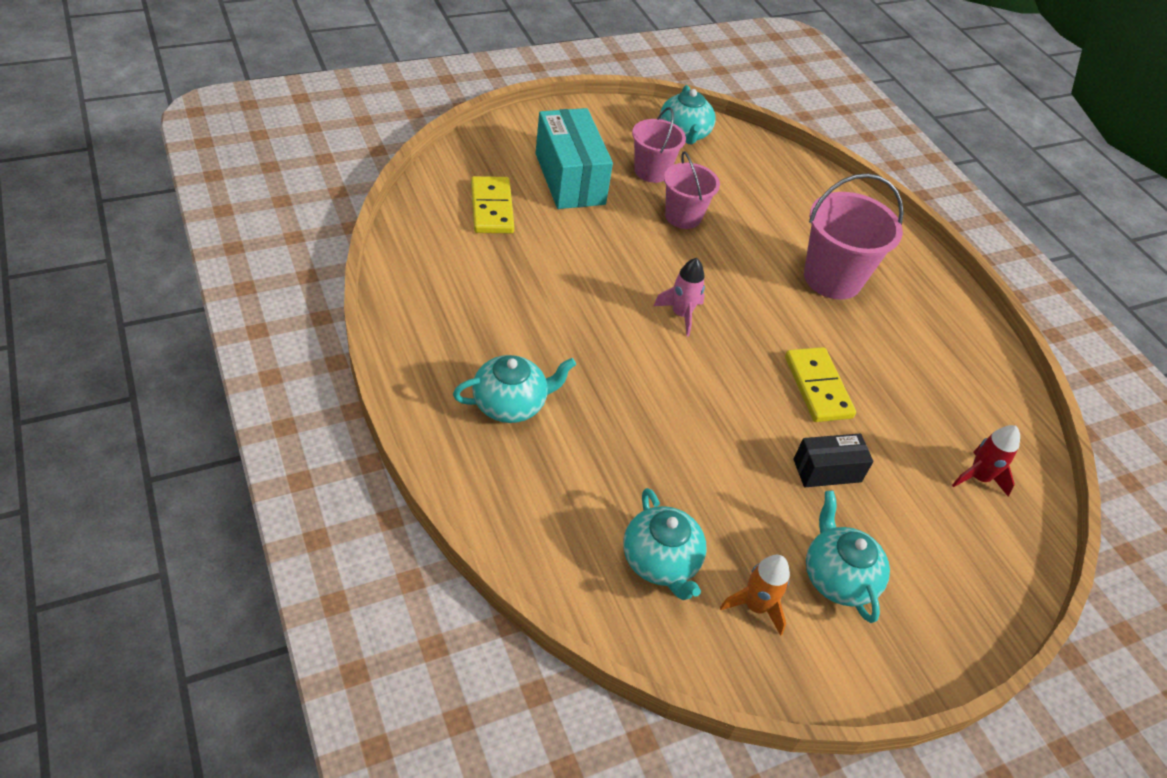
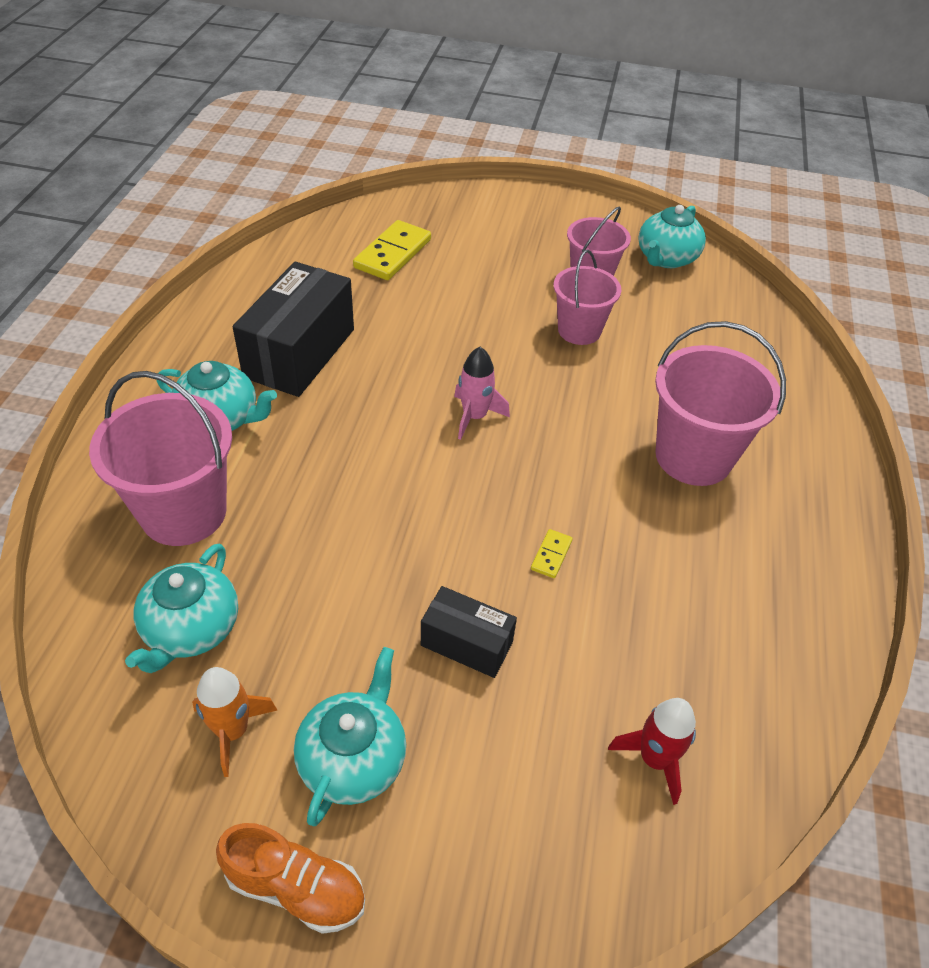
camera: 40 degrees right, 0 degrees up
turquoise box [535,108,613,209] -> none
yellow domino [785,347,856,422] -> yellow domino [531,529,573,578], size x0.46
none -> pink bucket [89,371,232,546]
none -> orange shoe [216,823,365,934]
none -> black box [233,262,354,397]

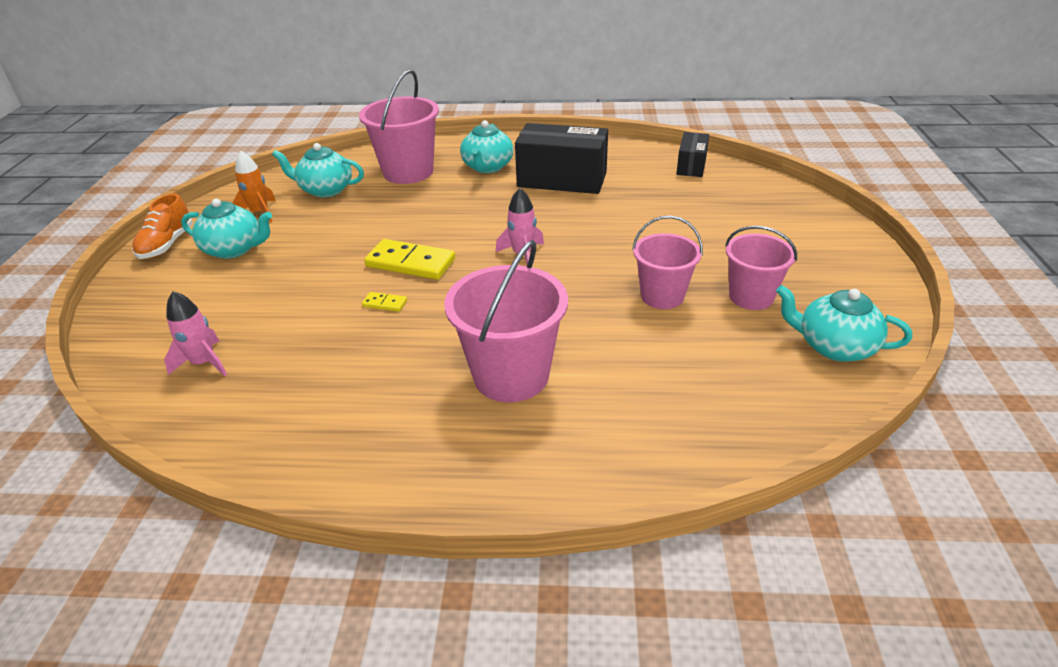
camera: 85 degrees right, 10 degrees down
yellow domino [353,220,431,280] -> yellow domino moved to [364,239,455,280]
black box [421,586,517,678] -> black box moved to [676,132,709,177]
red rocket [608,698,696,805] -> pink rocket [164,291,227,376]

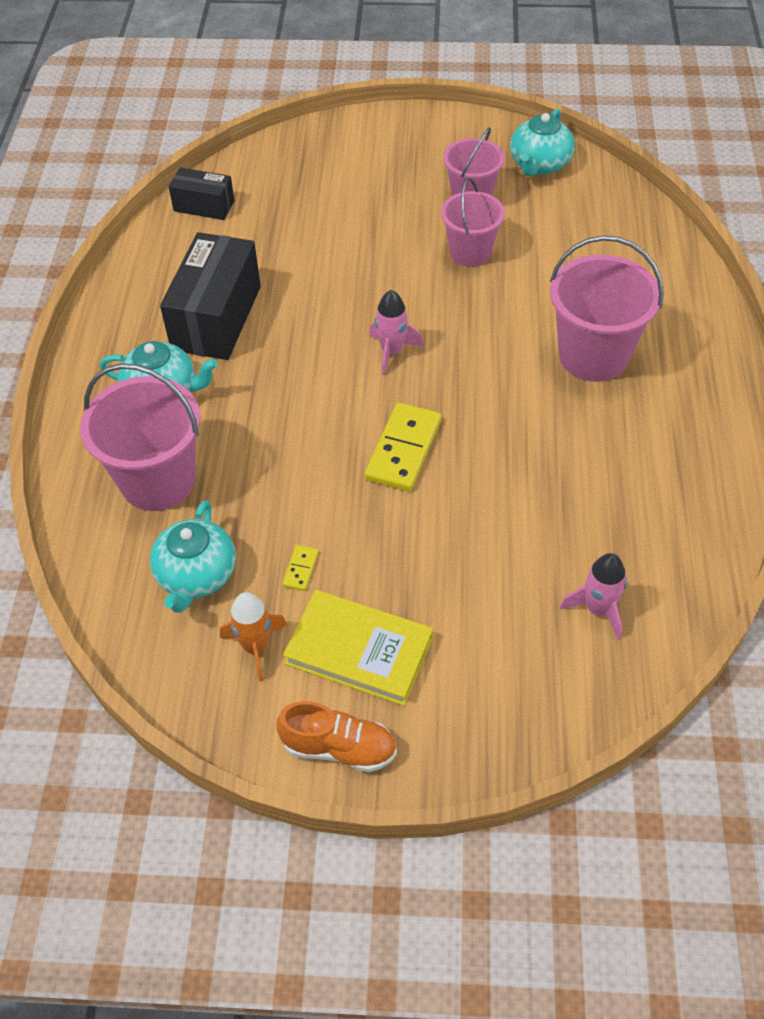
camera: 90 degrees left, 15 degrees up
turquoise teapot [181,199,272,259] -> yellow book [283,590,433,706]
yellow domino [362,292,407,312] -> yellow domino moved to [282,545,319,591]

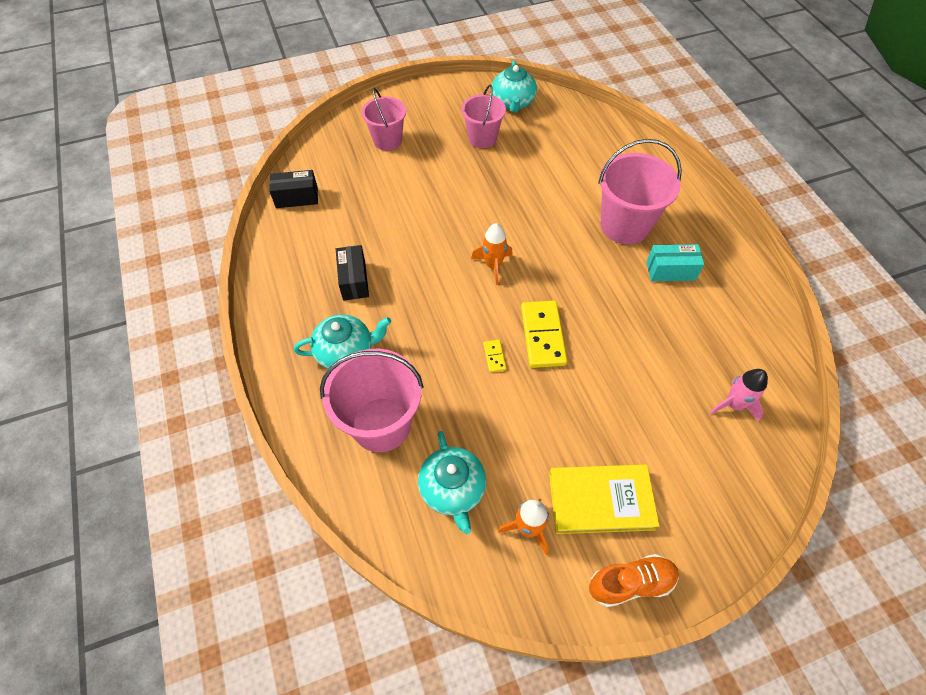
camera: 25 degrees left, 5 degrees up
black box [160,232,261,360] -> black box [336,245,369,301], size x0.55
yellow domino [282,545,319,591] -> yellow domino moved to [483,340,506,373]
pink rocket [369,290,424,375] -> orange rocket [471,223,513,285]
pink bucket [441,178,505,267] -> pink bucket moved to [362,88,406,151]
none -> turquoise box [646,244,704,281]

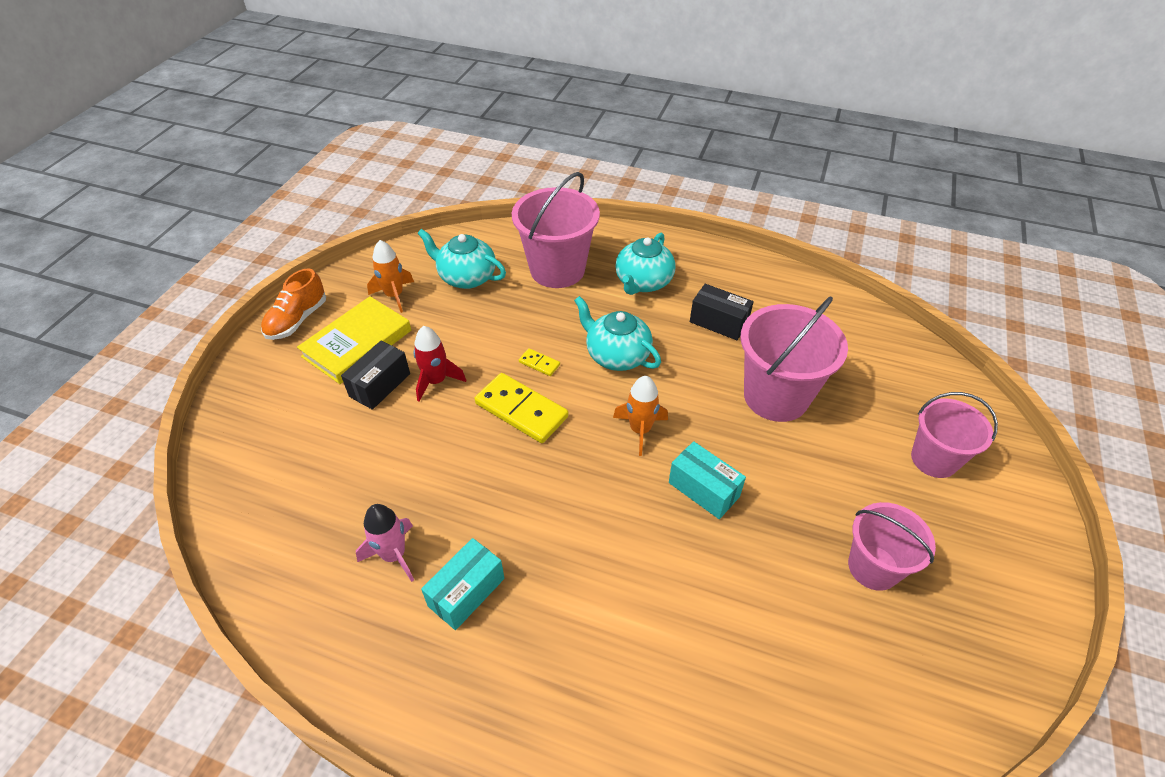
camera: 130 degrees right, 10 degrees down
black box [269,170,318,208] -> black box moved to [341,341,410,410]
turquoise teapot [492,61,537,113] -> turquoise teapot moved to [574,296,661,371]
pink bucket [598,139,682,245] -> pink bucket moved to [741,296,848,422]
pink rocket [709,369,768,422] -> pink rocket moved to [356,504,414,582]
none -> red rocket [414,326,466,401]
none -> turquoise box [669,441,746,519]

